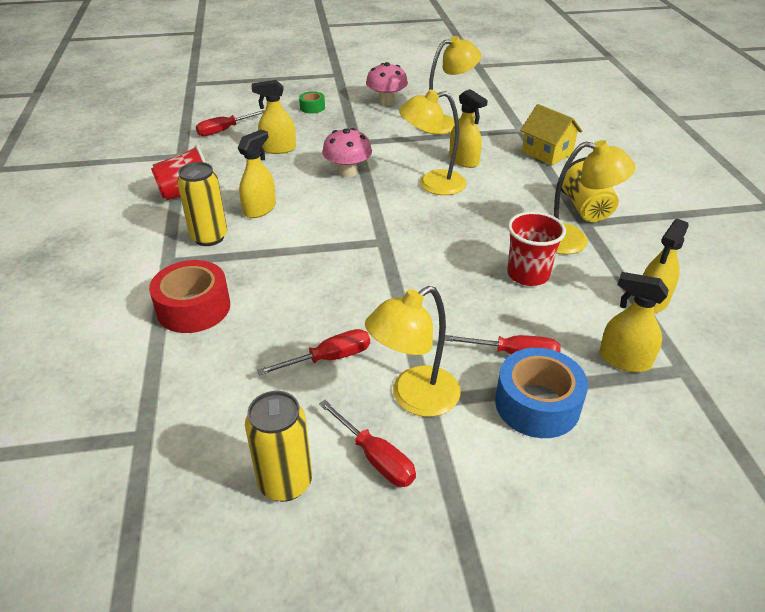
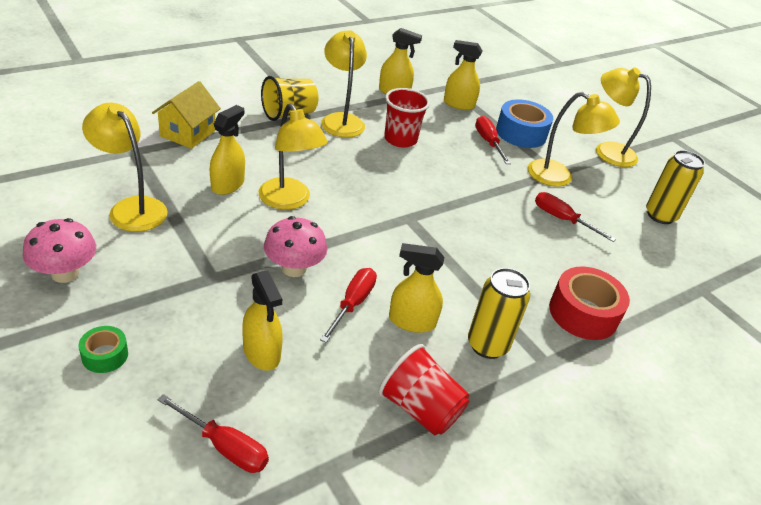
camera: 120 degrees left, 0 degrees up
red screwdriver [319,400,416,487] -> red screwdriver moved to [320,268,377,343]
yellow spray bottle [599,272,669,372] -> yellow spray bottle turned 105 degrees clockwise [444,40,483,110]
none -> yellow lamp [596,67,651,167]

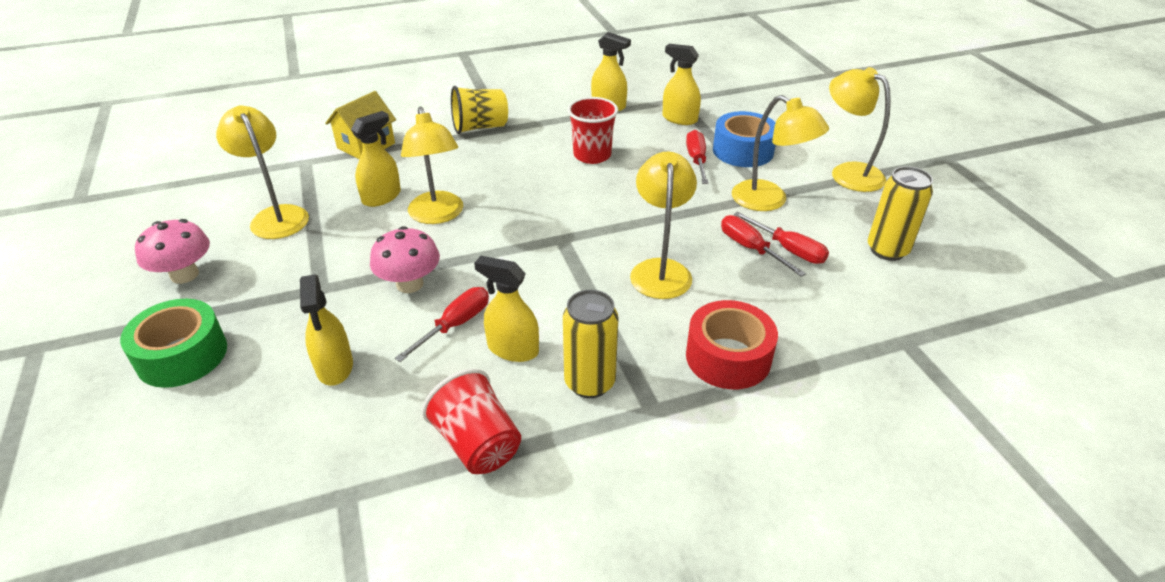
camera: 20 degrees right, 0 degrees up
green tape [79,326,128,373] -> green tape [120,299,227,388], size x1.90
red screwdriver [158,394,269,473] -> red screwdriver moved to [733,212,829,264]
yellow lamp [321,30,367,138] -> yellow lamp moved to [630,152,697,299]

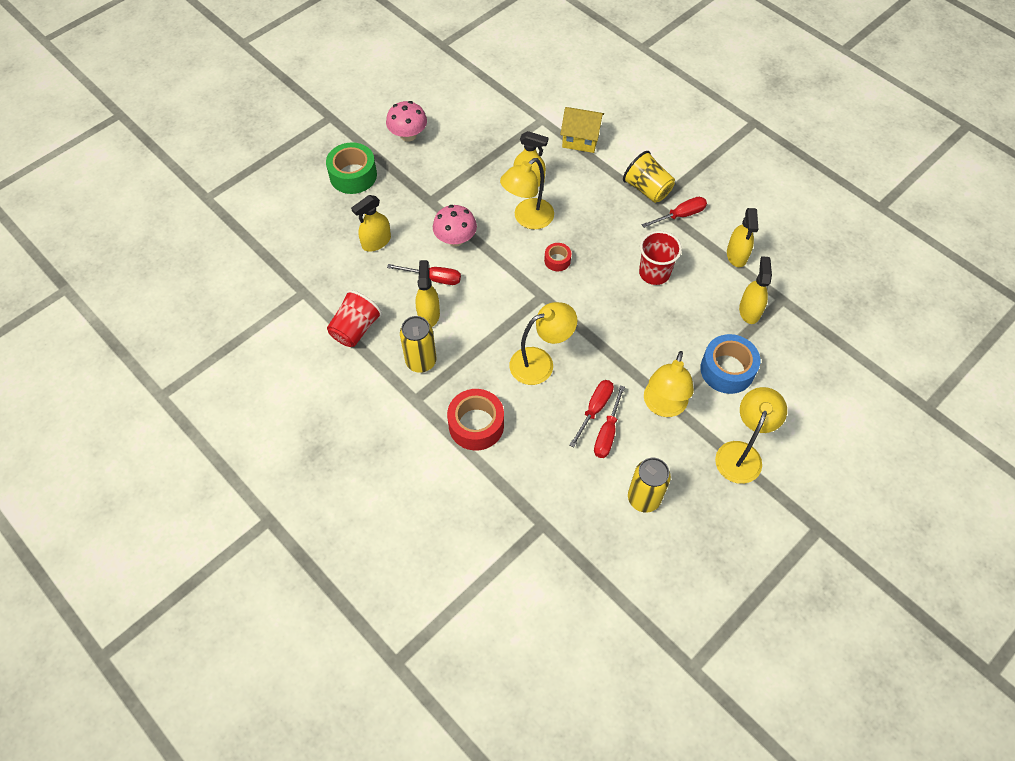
camera: 65 degrees right, 20 degrees up
yellow lamp [216,105,309,239] -> none
red screwdriver [686,130,709,184] -> red screwdriver moved to [642,197,707,228]
none -> red tape [544,243,571,271]

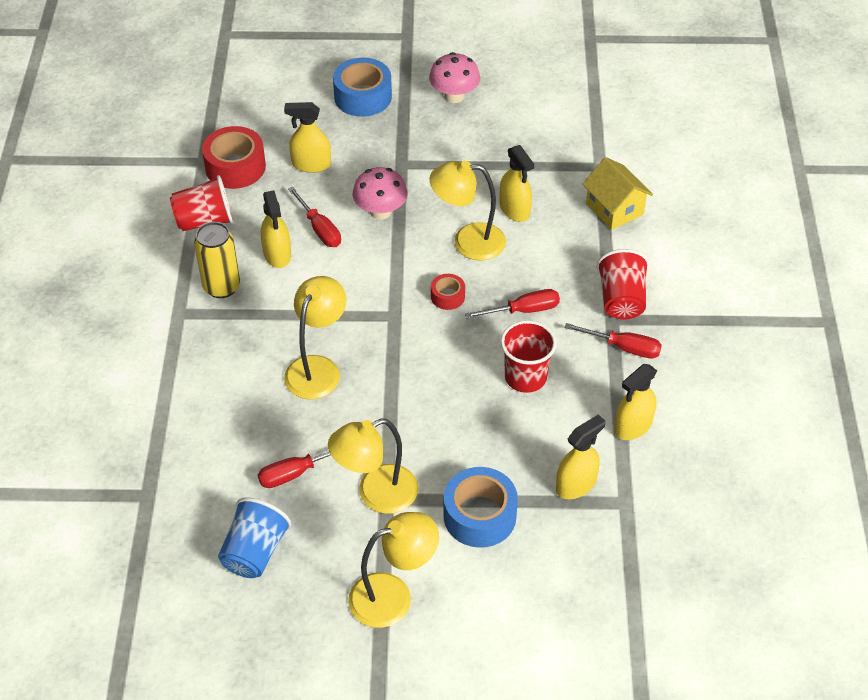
camera: 45 degrees right, 10 degrees down
green tape [326,142,377,194] -> blue tape [333,58,392,117]
yellow spray bottle [416,260,440,327] -> yellow spray bottle turned 120 degrees clockwise [261,190,291,268]
red tape [447,389,504,451] -> red tape moved to [202,126,266,189]
yellow lamp [509,302,577,385] -> yellow lamp turned 90 degrees counterclockwise [284,276,346,399]
red screwdriver [569,380,614,447] -> red screwdriver moved to [465,289,560,319]
yellow cup [623,151,675,203] -> red cup [597,249,649,319]
yellow can [628,458,671,513] -> blue cup [218,497,292,578]

